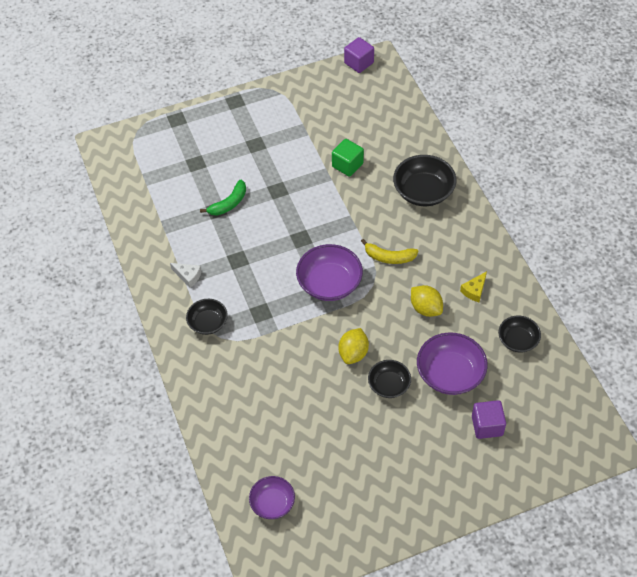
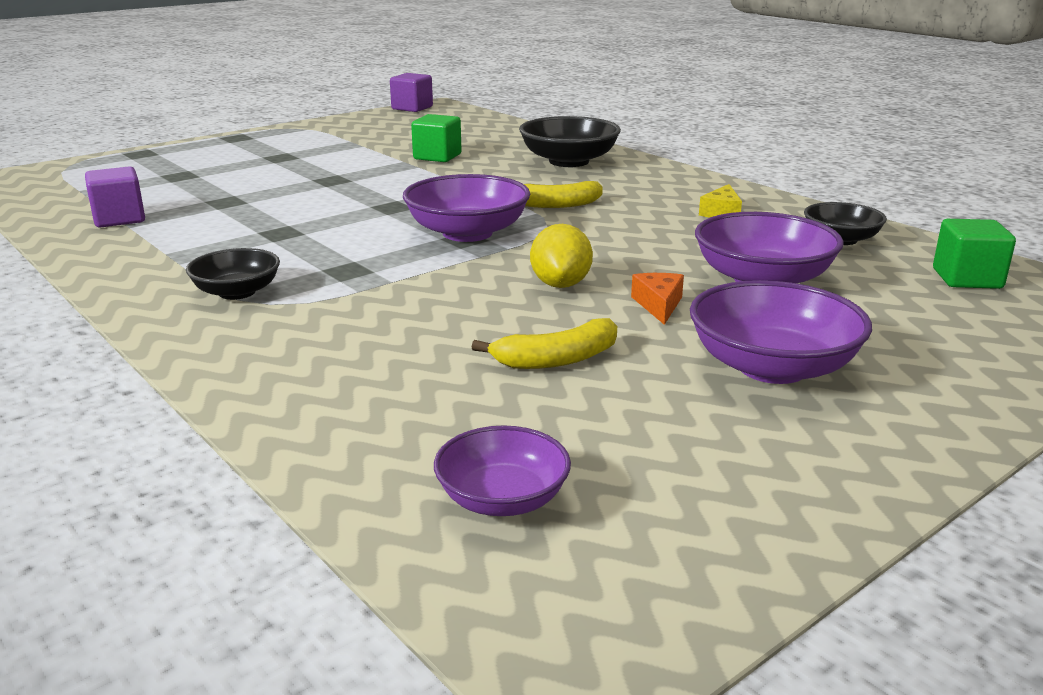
camera: 20 degrees left, 30 degrees down
white cheese [170,263,202,288] -> none
green banana [200,180,246,215] -> none
black bowl [368,360,411,398] -> orange cheese [631,273,684,325]
yellow lemon [411,285,443,317] -> none
purple cube [472,400,506,439] -> purple cube moved to [85,166,145,228]
none -> yellow banana [472,318,617,369]
none -> purple bowl [690,280,872,384]
none -> green cube [933,219,1016,289]

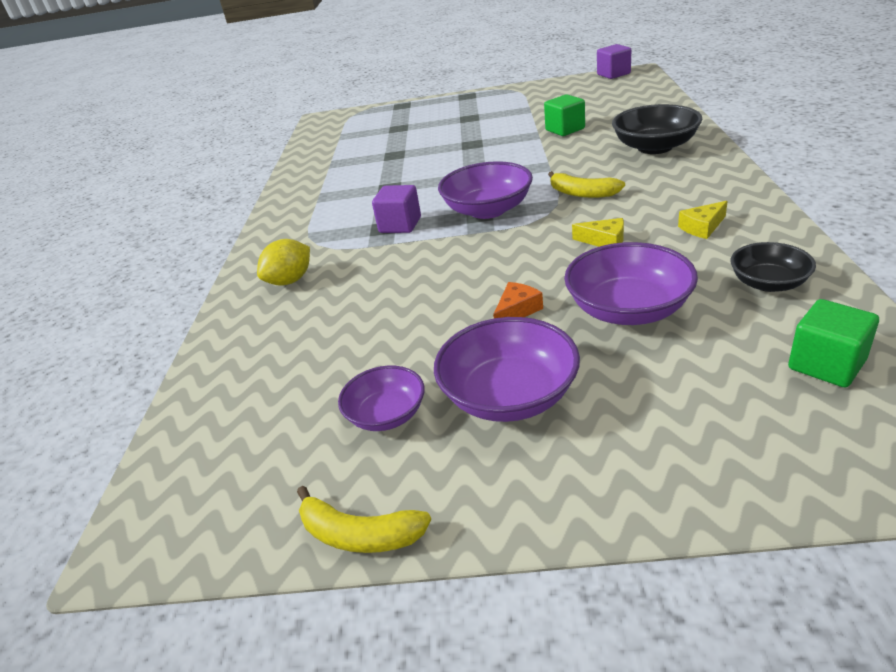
camera: 45 degrees right, 10 degrees up
purple cube [85,166,145,228] -> purple cube moved to [372,185,421,233]
black bowl [186,248,280,300] -> none
purple bowl [434,425,571,516] -> purple bowl moved to [338,365,425,431]
yellow banana [472,318,617,369] -> yellow banana moved to [297,486,431,553]
yellow lemon [530,224,593,288] -> yellow lemon moved to [257,239,310,286]
none -> yellow cheese [572,218,624,247]

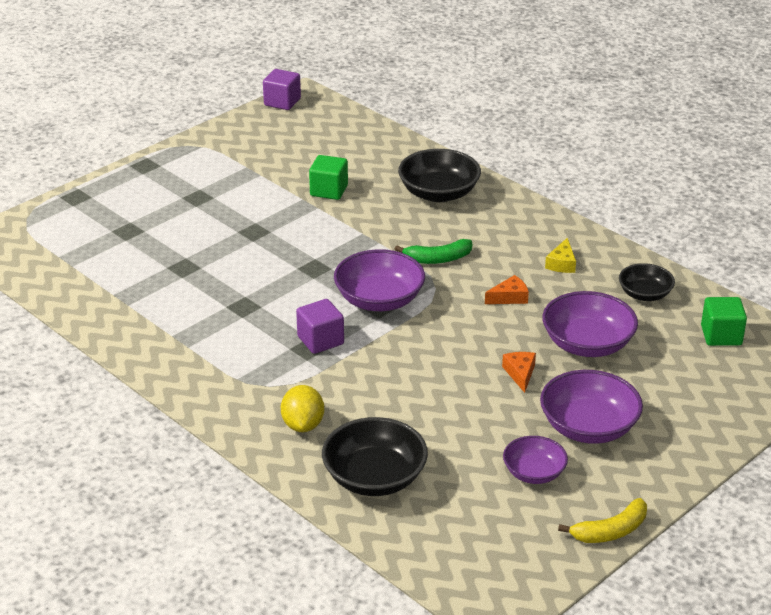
camera: 50 degrees left, 0 degrees up
yellow banana [548,171,625,198] -> green banana [395,239,472,264]
yellow cheese [572,218,624,247] -> orange cheese [485,275,529,304]
none -> black bowl [322,417,428,496]

